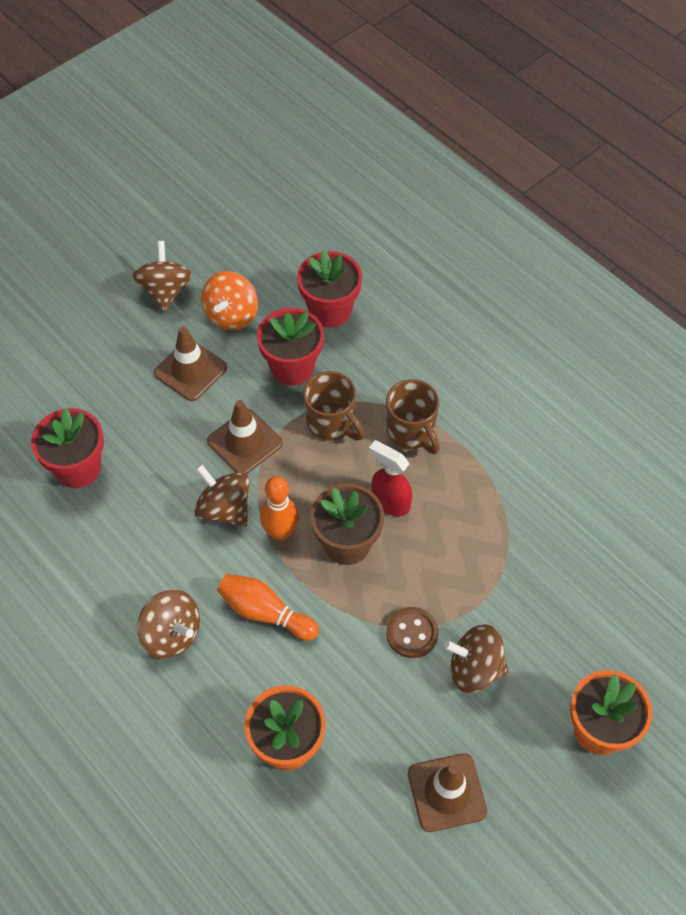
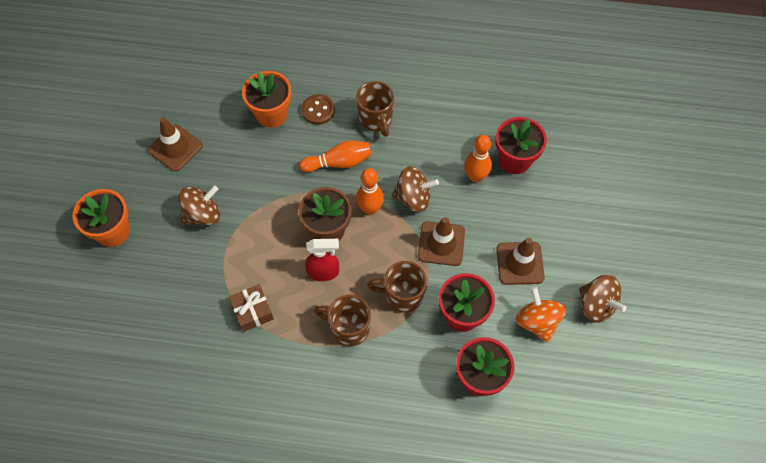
camera: 140 degrees right, 5 degrees up
brown spinning top [137,590,200,659] -> brown mug [356,81,394,137]
brown button [386,607,439,658] -> brown button moved to [301,94,335,125]
none -> brown gift [229,284,274,332]
none -> orange bowling pin [464,135,492,182]

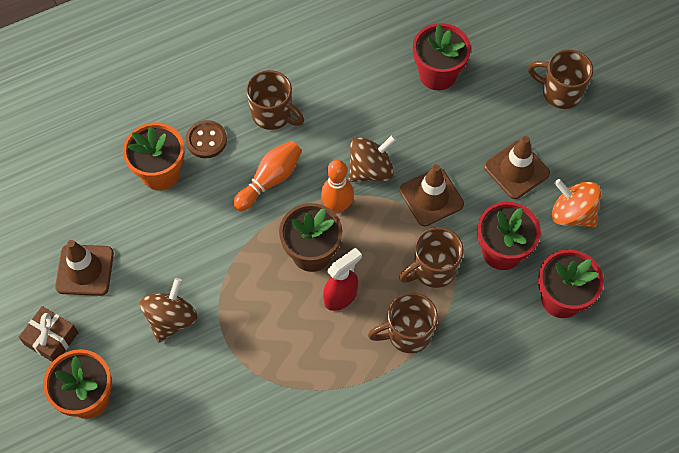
camera: 35 degrees left, 0 degrees up
brown gift [229,284,274,332] -> brown gift moved to [19,306,78,362]
orange bowling pin [464,135,492,182] -> none
brown spinning top [579,275,627,323] -> none
none -> brown mug [528,50,593,109]

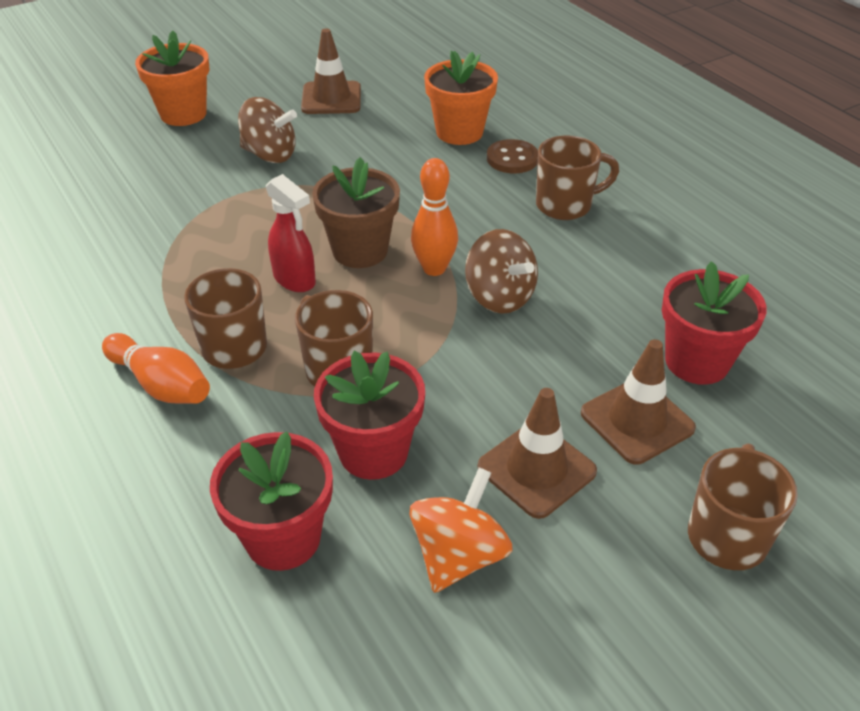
camera: 85 degrees right, 20 degrees down
brown gift [19,306,78,362] -> none
orange bowling pin [233,141,302,211] -> orange bowling pin moved to [102,333,210,404]
brown mug [246,70,304,130] -> brown mug turned 135 degrees counterclockwise [536,135,619,220]
brown traffic cone [399,164,464,226] -> brown traffic cone moved to [581,339,696,465]

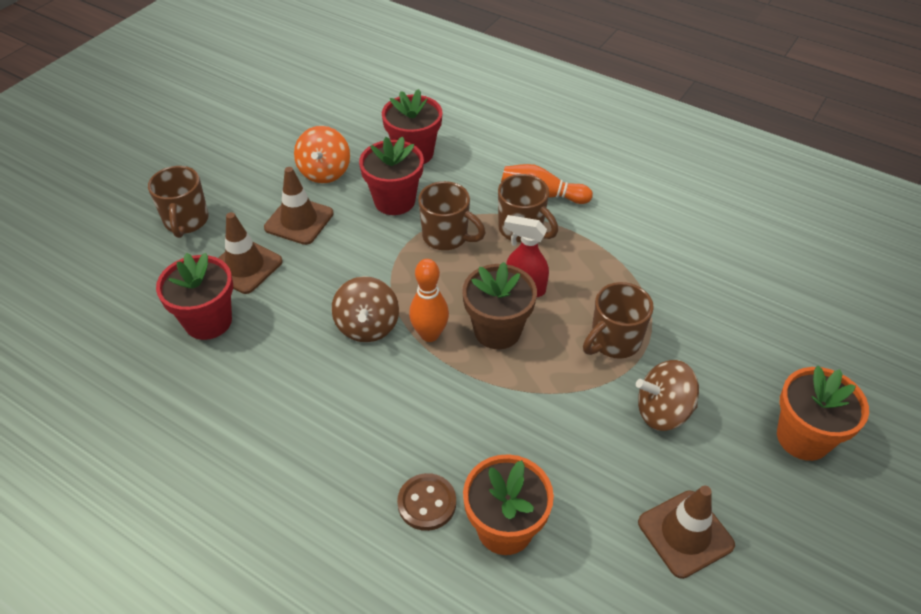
camera: 155 degrees right, 5 degrees up
brown spinning top [465,229,538,314] -> brown spinning top turned 120 degrees counterclockwise [331,276,399,342]
brown mug [536,135,619,220] -> brown mug moved to [583,282,654,359]

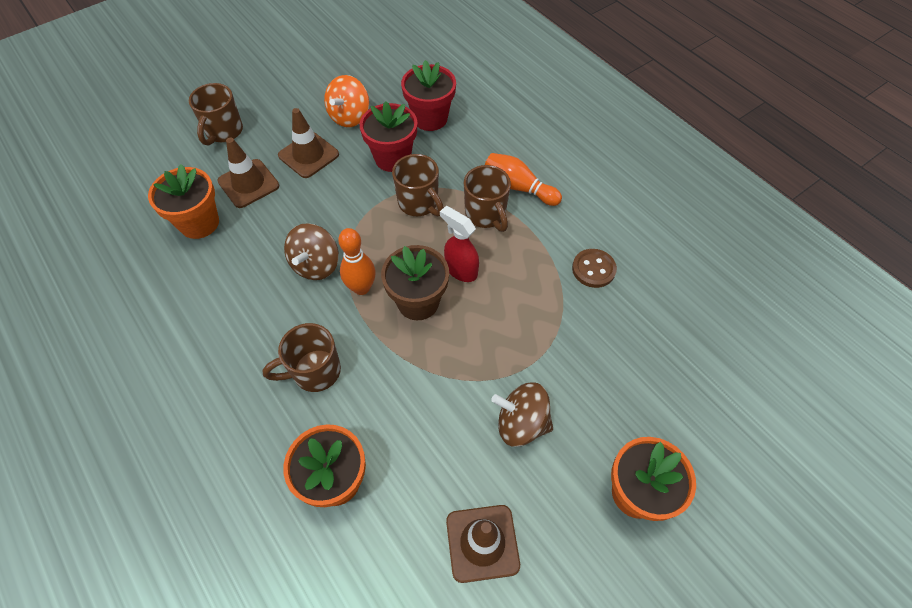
camera: 20 degrees right, 10 degrees up
red flower pot [156,253,233,340] -> orange flower pot [148,164,219,239]
brown button [397,473,456,531] -> brown button moved to [572,249,617,288]
brown mug [583,282,654,359] -> brown mug moved to [263,323,341,392]

